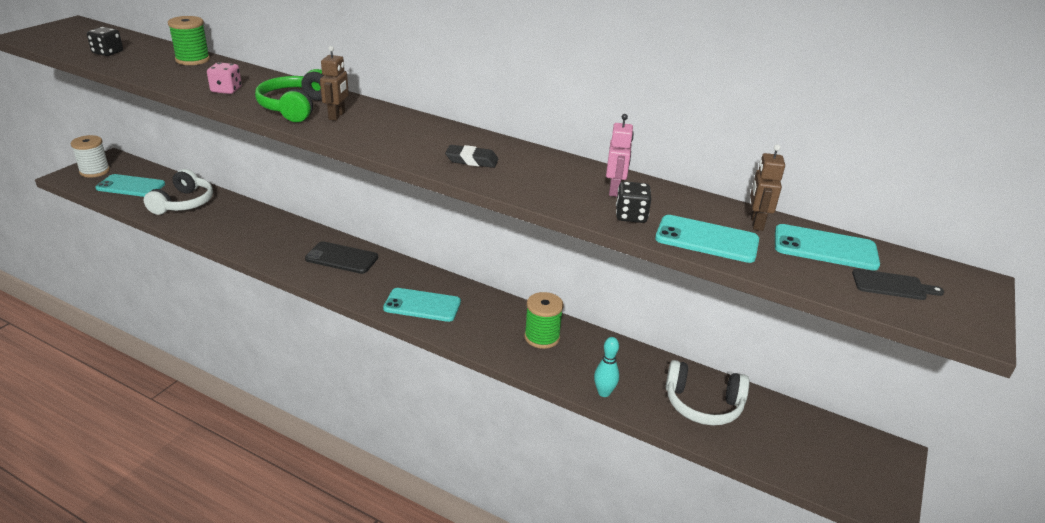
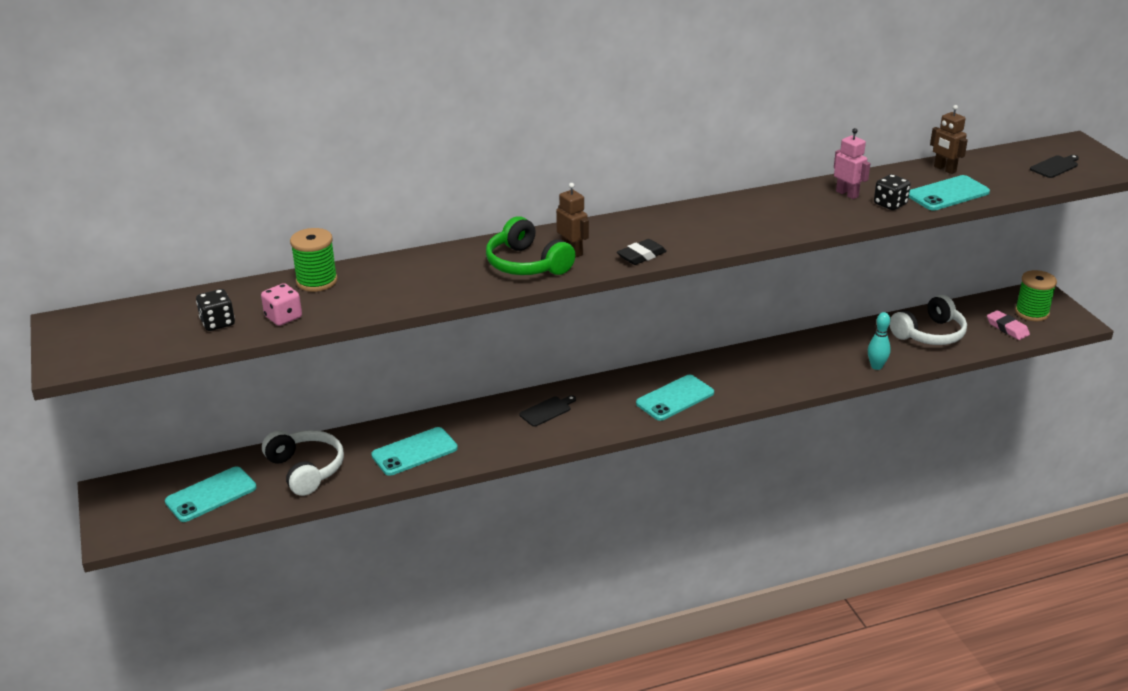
camera: 45 degrees left, 0 degrees up
white spool [71,135,110,178] -> none
pink dice [207,62,242,94] -> pink dice moved to [261,283,302,326]
black phone [305,241,378,274] -> black cutting board [519,395,576,427]
black eraser [445,145,499,168] -> black eraser moved to [617,239,667,265]
green spool [524,292,564,349] -> green spool moved to [1015,270,1057,321]
turquoise phone [775,224,880,271] -> turquoise phone moved to [371,427,458,476]
none -> pink eraser [987,310,1030,340]

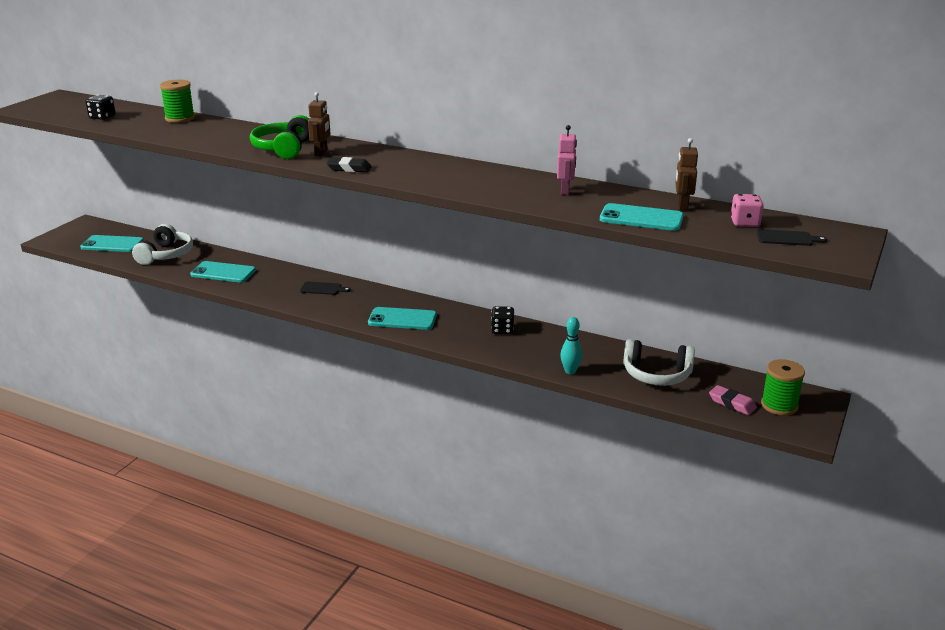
camera: 45 degrees right, 5 degrees down
pink dice [261,283,302,326] -> pink dice moved to [731,194,764,227]
black dice [874,174,911,210] -> black dice moved to [491,306,514,334]
pink eraser [987,310,1030,340] -> pink eraser turned 60 degrees counterclockwise [709,385,757,415]

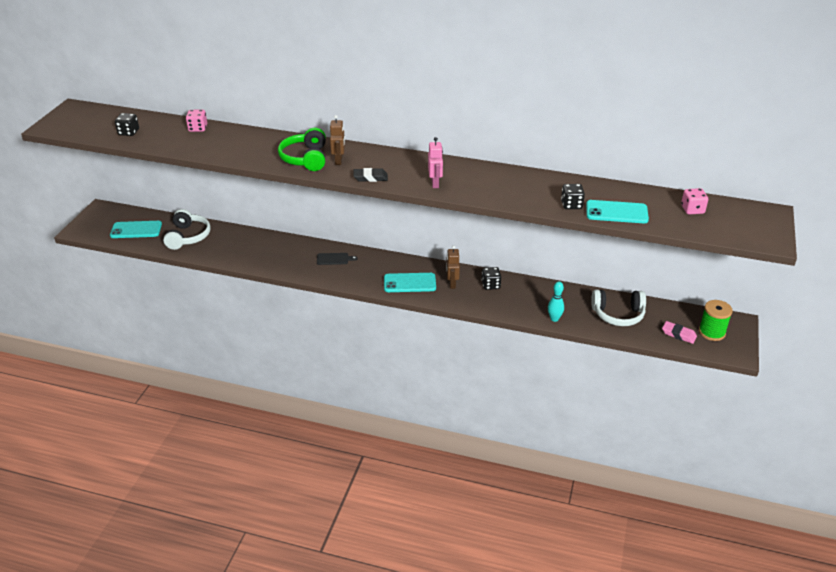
camera: 10 degrees left, 10 degrees up
green spool [160,80,195,123] -> pink dice [186,110,207,132]
turquoise phone [190,261,256,283] -> none
pink robot [557,125,577,195] -> pink robot moved to [428,137,443,188]
brown robot [675,138,698,211] -> brown robot moved to [446,245,460,289]
black cutting board [757,229,827,246] -> none
none -> black dice [561,184,585,209]

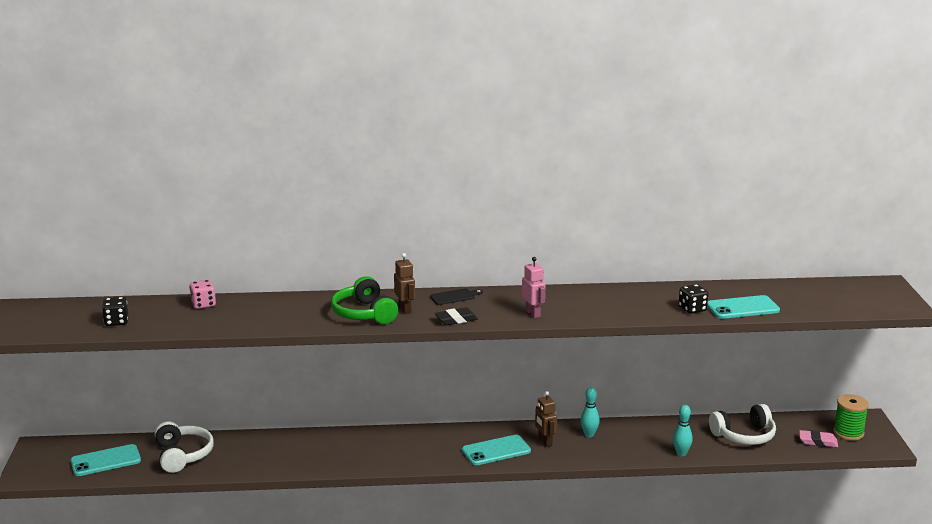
camera: 20 degrees left, 15 degrees down
black cutting board [317,253,358,265] -> black cutting board moved to [430,288,483,305]
black dice [481,267,501,290] -> turquoise bowling pin [580,387,600,437]
pink dice [681,188,708,214] -> none

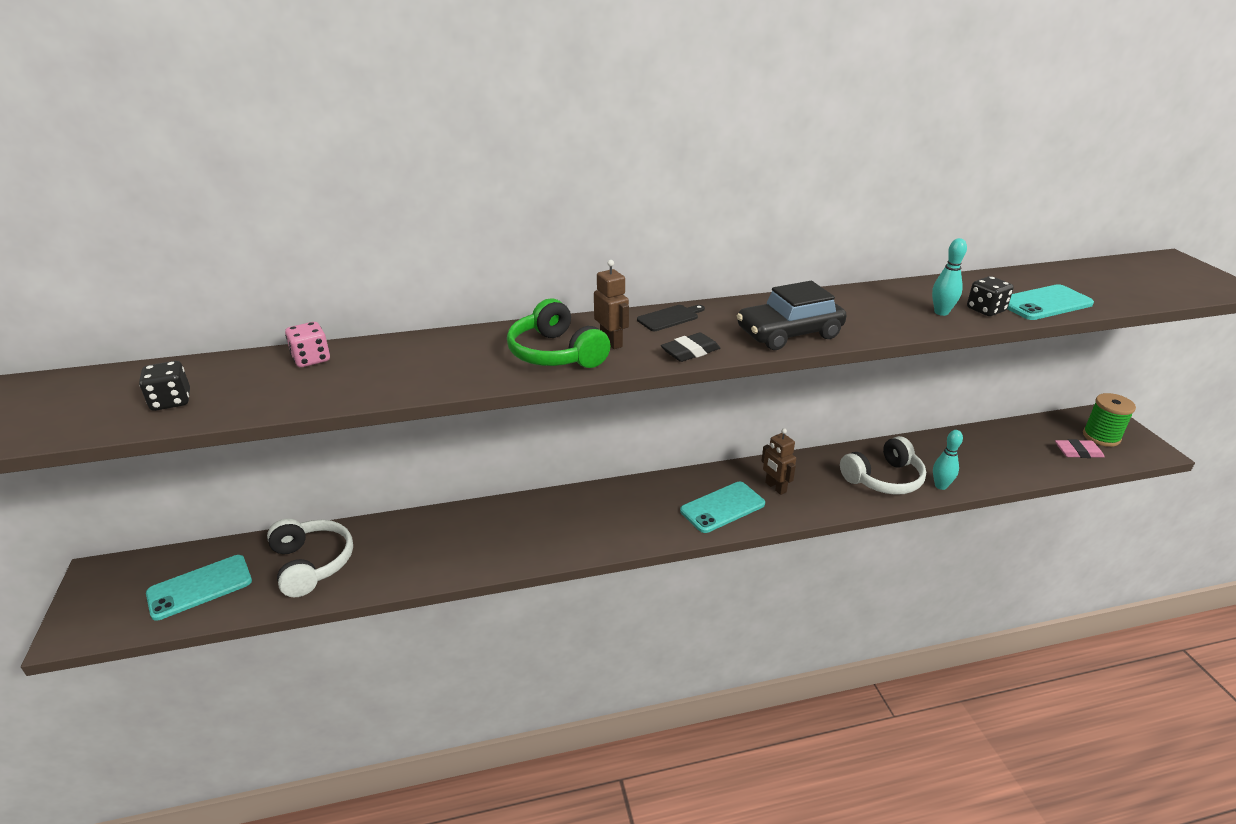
camera: 10 degrees left, 10 degrees up
pink robot [522,257,546,318] -> black car [737,281,847,350]
turquoise bowling pin [580,387,600,437] -> turquoise bowling pin moved to [932,238,967,316]
white headphones [709,404,776,445] -> white headphones moved to [840,436,926,495]

